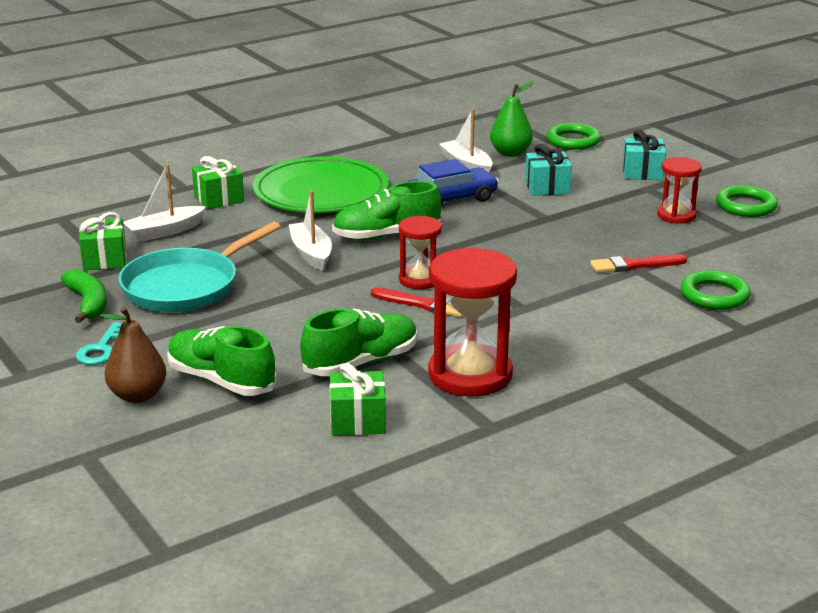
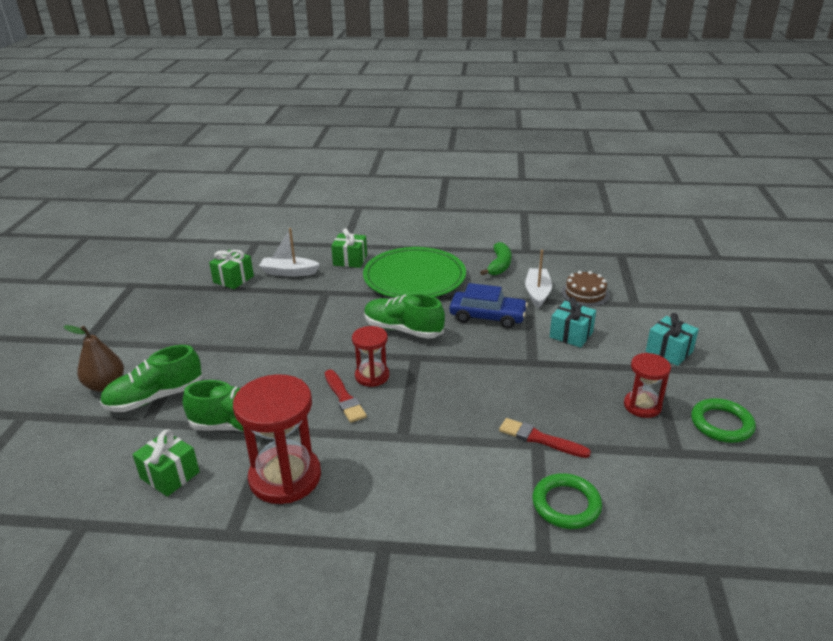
camera: 40 degrees right, 5 degrees up
green banana [61,269,107,323] -> green banana moved to [480,242,512,275]
turquoise key [76,322,122,365] -> none
turquoise pan [119,221,281,312] -> none
green shoe [167,326,277,396] -> green shoe turned 105 degrees counterclockwise [100,345,203,412]
white boat [288,190,332,271] -> none
green pear [490,82,534,157] -> brown cake [561,271,610,307]
green ring [546,123,601,150] -> none

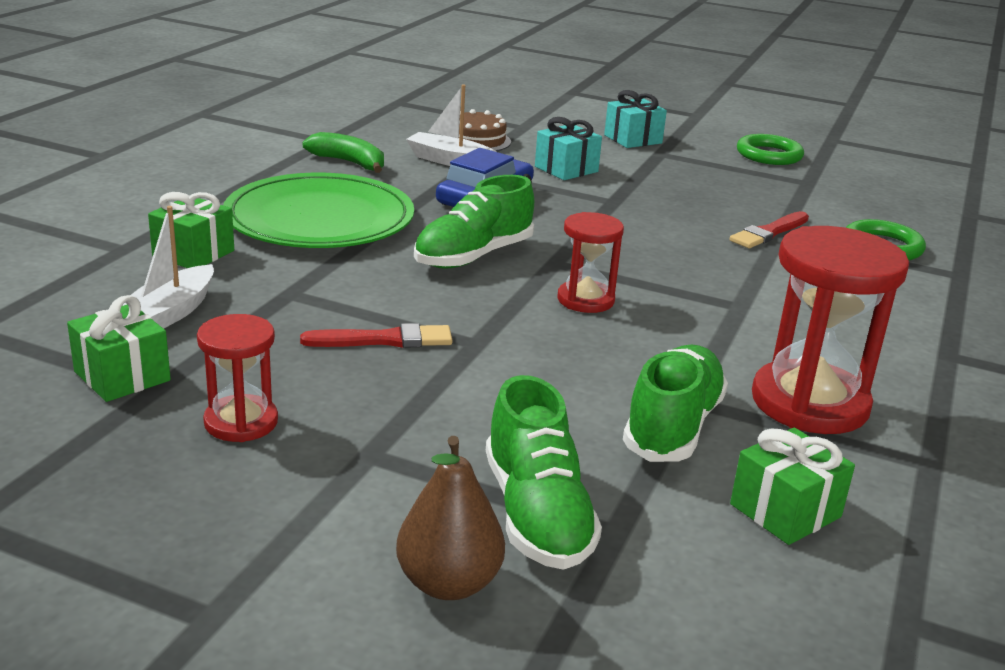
camera: 75 degrees left, 5 degrees down
red brush [325,370,367,423] -> red brush moved to [300,323,452,348]
red hourglass [624,353,671,418] -> red hourglass moved to [197,314,278,442]

